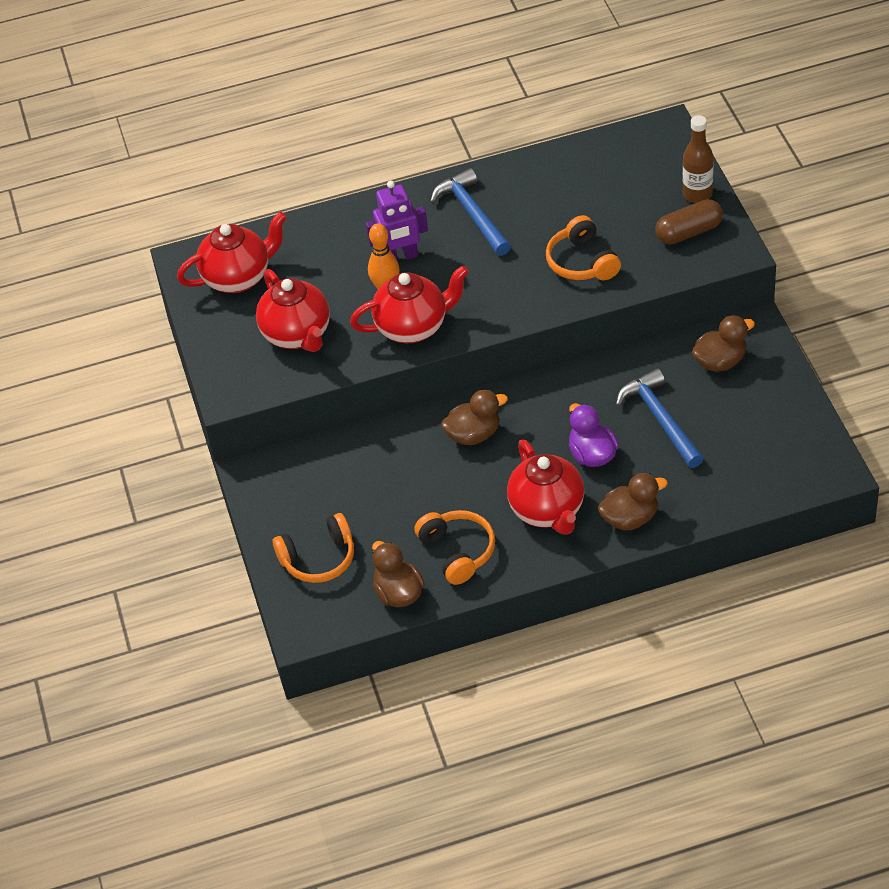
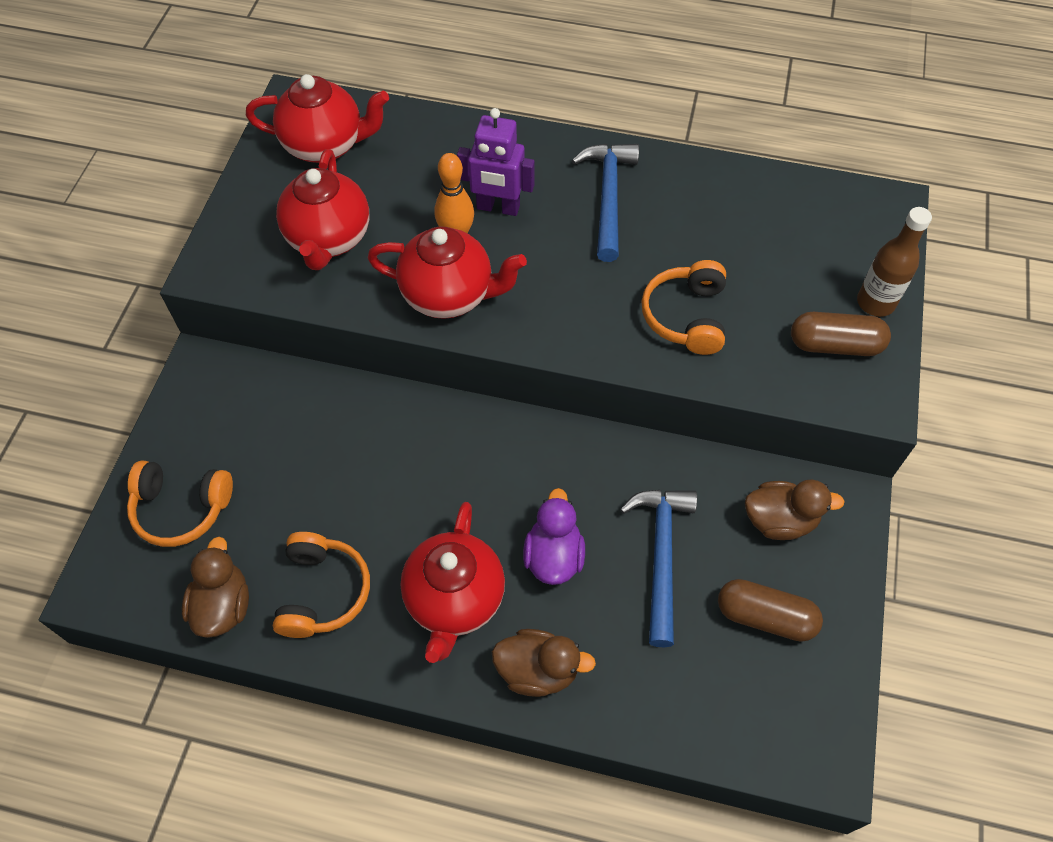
camera: 25 degrees right, 10 degrees up
brown duck [441,390,508,445] -> none
none -> brown capsule [718,579,823,642]

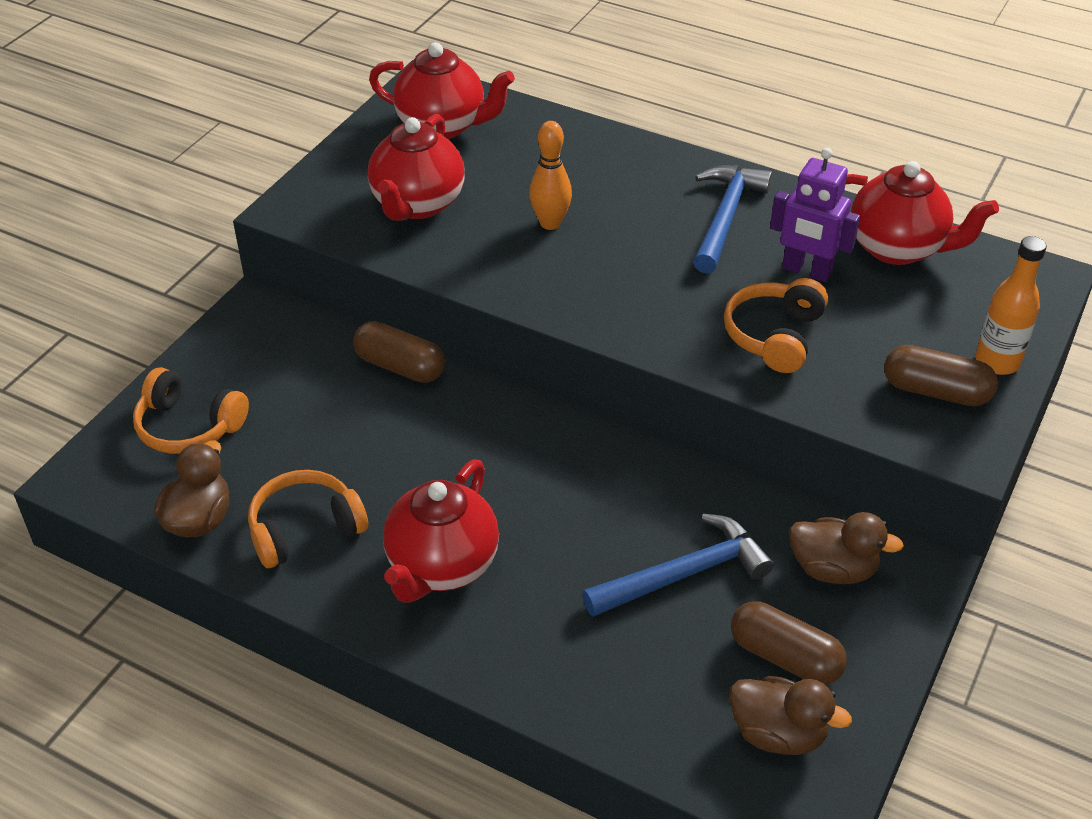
camera: 15 degrees right, 15 degrees down
orange headphones [273,532,370,638] -> orange headphones turned 135 degrees counterclockwise [248,470,368,568]
red teapot [368,227,527,319] -> red teapot moved to [846,161,999,265]
purple robot [457,108,535,216] -> purple robot moved to [770,148,860,282]
brown duck [492,629,596,697] -> brown duck moved to [729,676,852,755]
purple duck [523,488,585,585] -> none
blue hammer [620,490,697,647] -> blue hammer turned 45 degrees clockwise [582,514,773,617]
brown bottle [857,207,932,317] -> orange bottle [975,236,1047,375]
none -> brown capsule [353,321,445,383]

